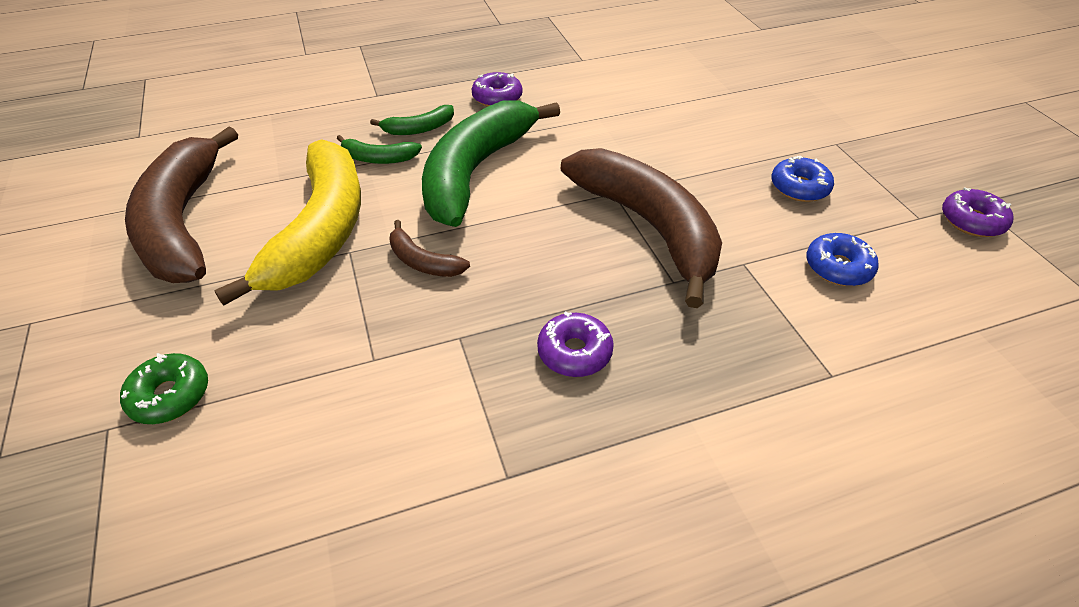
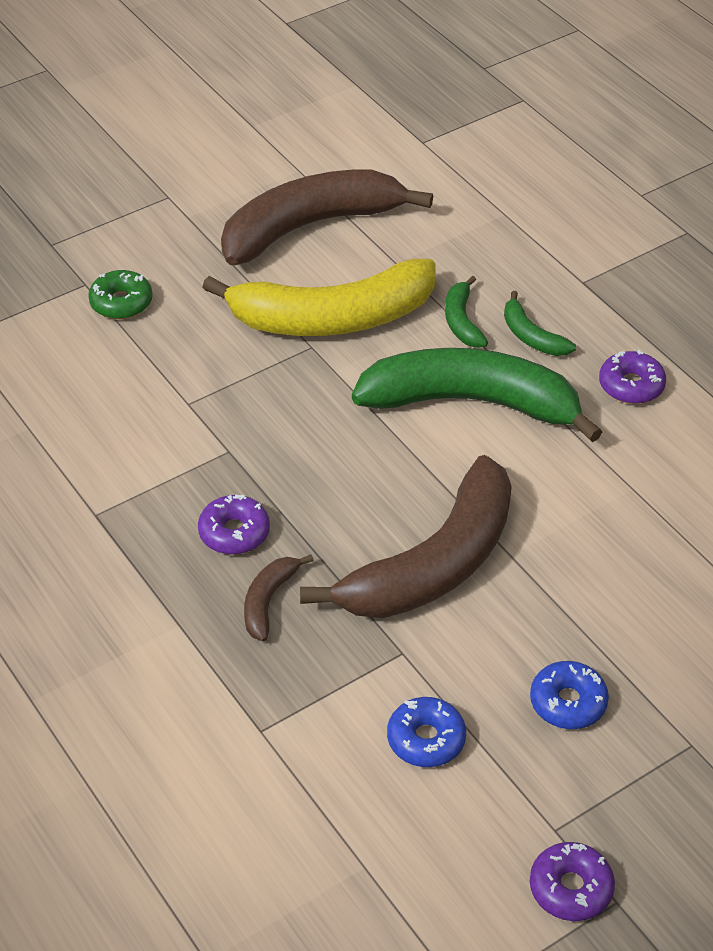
camera: 75 degrees right, 0 degrees up
brown banana [389,220,470,277] -> brown banana moved to [244,555,314,641]

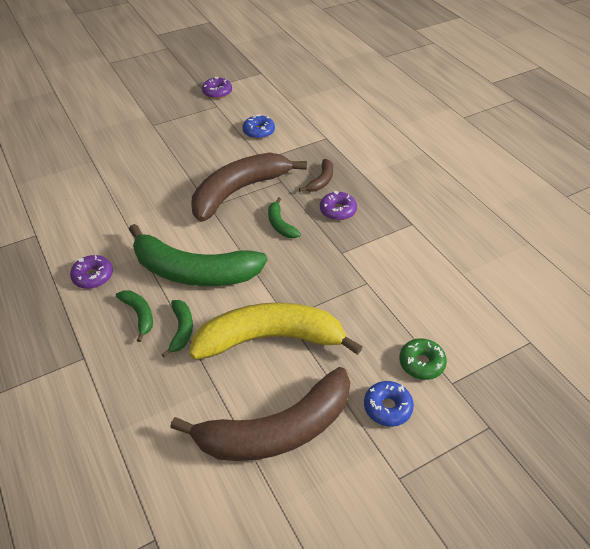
camera: 175 degrees left, 0 degrees up
blue donut [530,661,609,729] -> blue donut moved to [364,381,414,427]
none -> green banana [268,198,301,238]

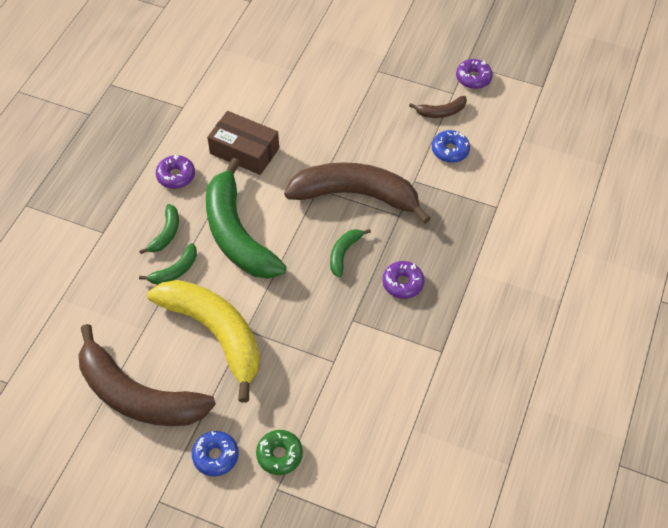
camera: 50 degrees right, 10 degrees up
brown banana [299,159,333,192] -> brown banana moved to [409,96,467,118]
none -> brown box [207,111,279,175]

